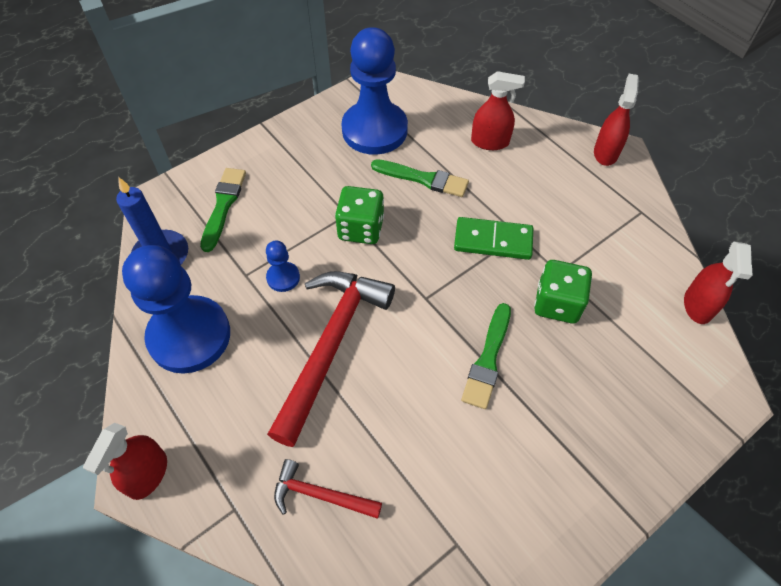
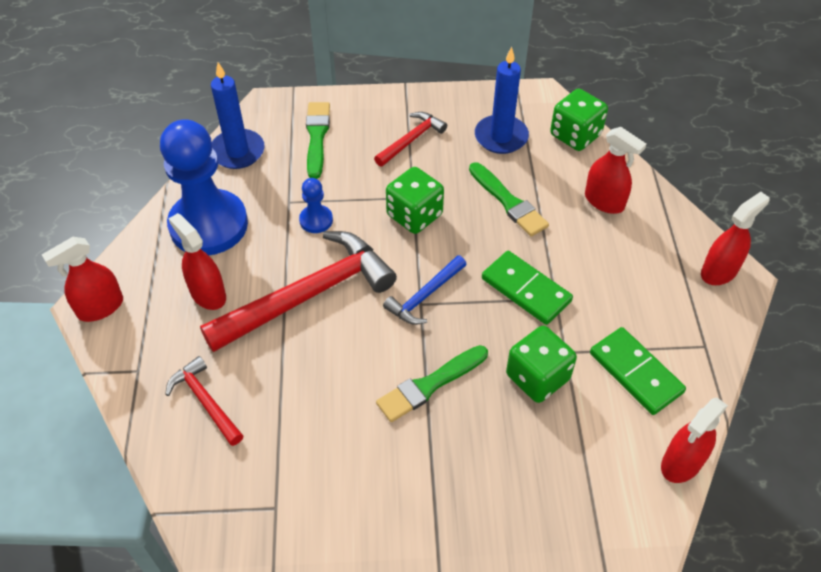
camera: 35 degrees right, 5 degrees down
green brush [200,168,246,252] -> green brush turned 45 degrees counterclockwise [306,102,330,179]
blue pawn [341,27,408,155] -> blue candle [475,47,529,154]
none -> red spray bottle [168,213,226,310]
none -> red hammer [374,112,447,167]
none -> blue hammer [383,255,467,325]
none -> green dice [550,89,608,151]
none -> green domino [590,327,686,415]

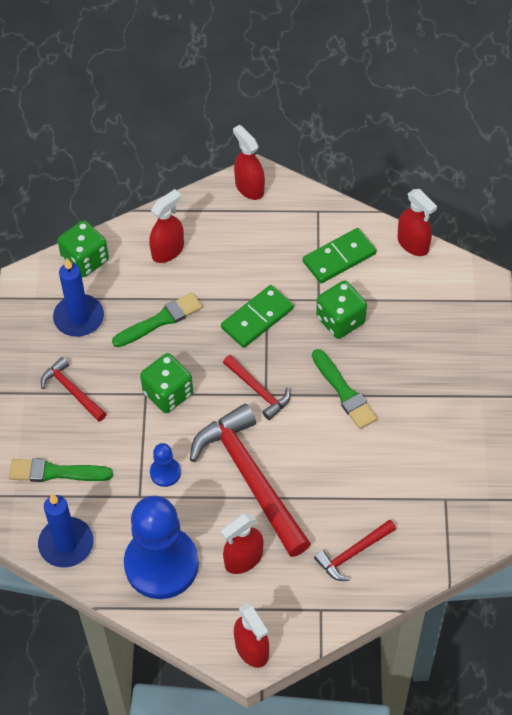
camera: 85 degrees left, 5 degrees up
blue hammer [383,255,467,325] -> red hammer [223,355,290,420]

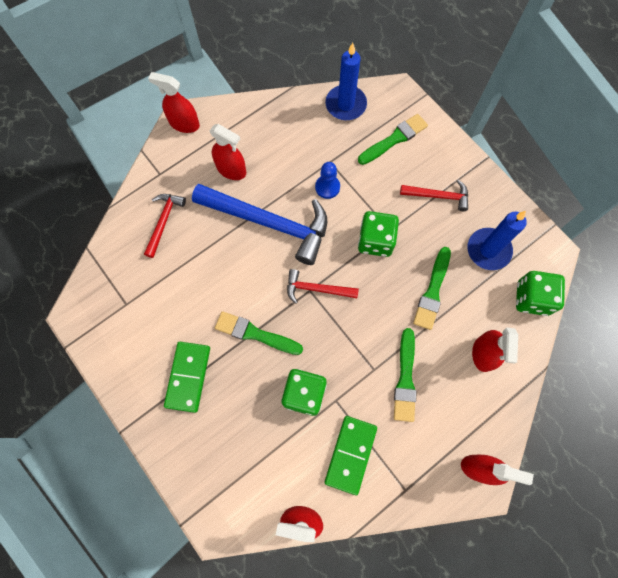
camera: 140 degrees right, 15 degrees up
blue pawn [124,496,199,599] -> none
red hammer [190,404,311,557] -> blue hammer [192,184,327,265]
green domino [221,285,294,348] -> green domino moved to [164,342,210,413]
red spray bottle [221,513,263,574] -> red spray bottle turned 105 degrees clockwise [210,124,246,180]
none -> green brush [394,328,417,422]

